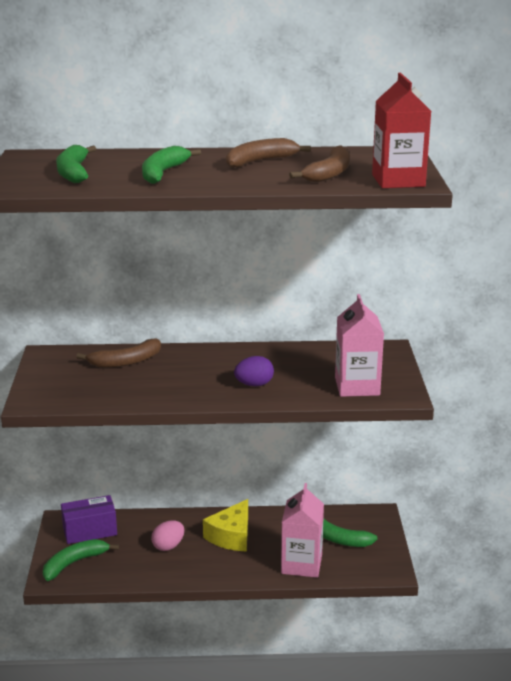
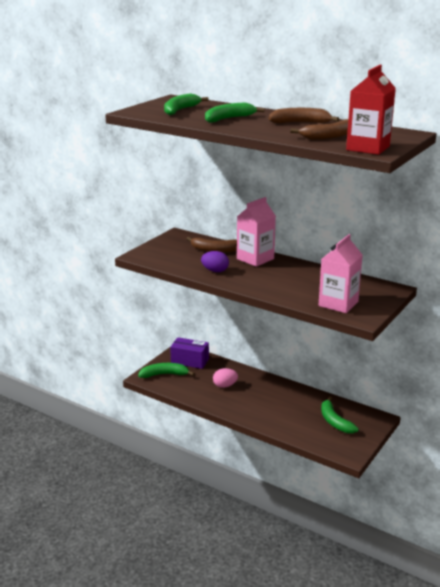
camera: 35 degrees right, 0 degrees up
yellow cheese [203,499,248,551] -> none
purple egg [234,356,274,386] -> purple egg moved to [201,251,229,272]
pink carton [281,483,324,578] -> pink carton moved to [237,197,276,267]

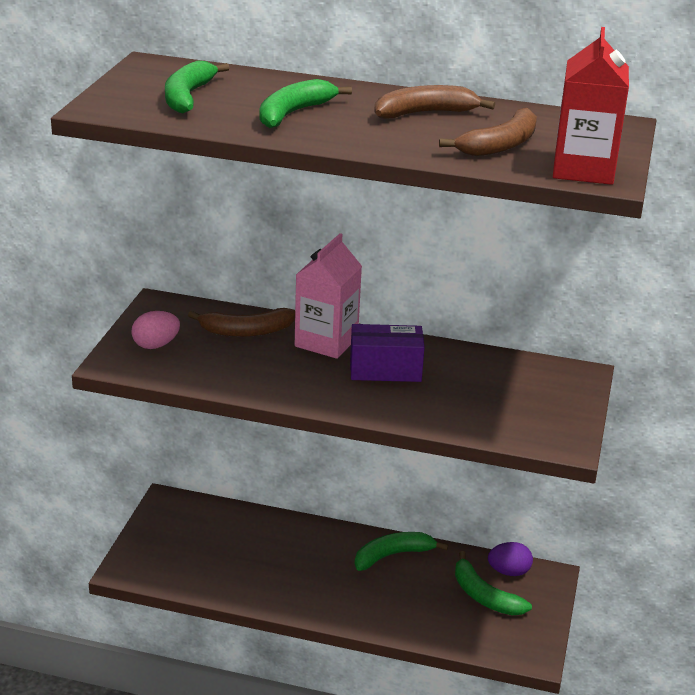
camera: 20 degrees left, 5 degrees up
green banana [138,363,195,378] -> green banana moved to [355,532,448,571]
purple box [170,337,209,369] -> purple box moved to [350,324,425,382]
purple egg [201,251,229,272] -> purple egg moved to [488,542,533,576]
pink egg [213,368,238,388] -> pink egg moved to [131,311,180,349]
pink carton [318,234,363,313] -> none

